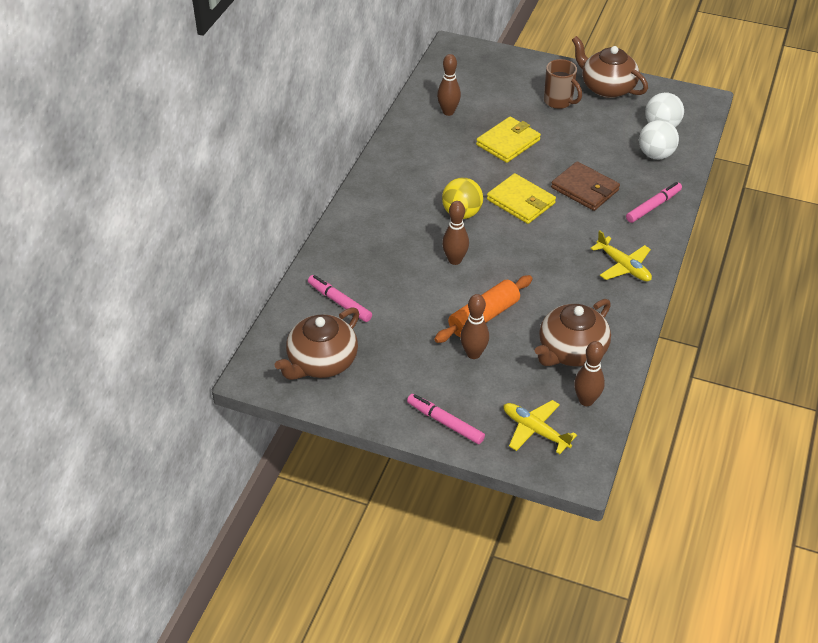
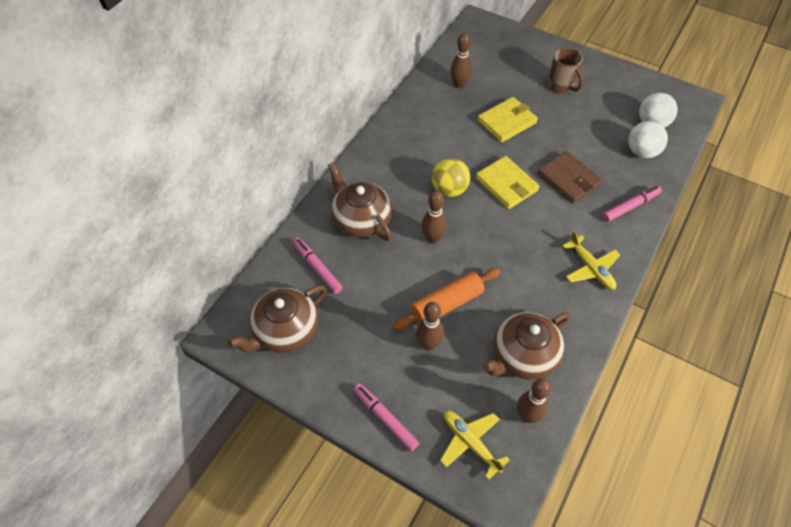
camera: 10 degrees right, 10 degrees up
brown teapot [572,36,648,98] -> brown teapot moved to [328,162,393,241]

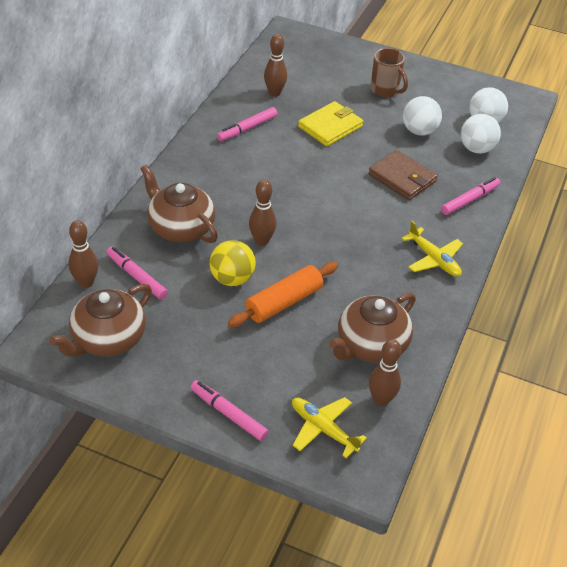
camera: 10 degrees left, 10 degrees down
brown bowling pin [416,302,444,350] -> brown bowling pin moved to [69,220,98,288]
yellow ball [432,158,470,197] -> yellow ball moved to [209,240,256,286]
yellow wallet [475,156,540,209] -> none
none -> pink marker [217,107,278,141]
none -> white ball [403,96,442,135]

